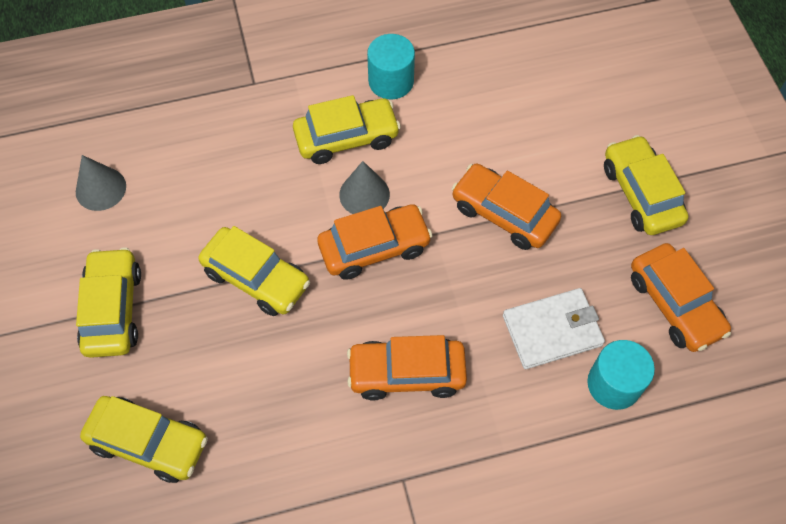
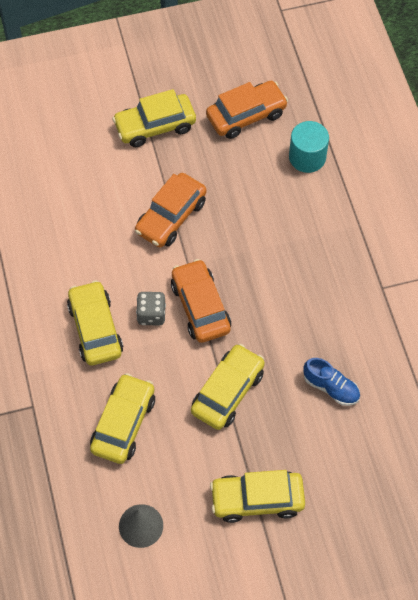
camera: 90 degrees left, 0 degrees up
yellow car [80,396,208,483] -> yellow car moved to [90,373,155,464]
grey cone [339,161,390,214] -> grey dice [136,292,166,325]
orange car [347,335,467,401] -> none
turquoise cylinder [367,34,415,99] -> none
white wallet [503,288,605,369] -> none
none -> blue shoe [303,358,360,406]

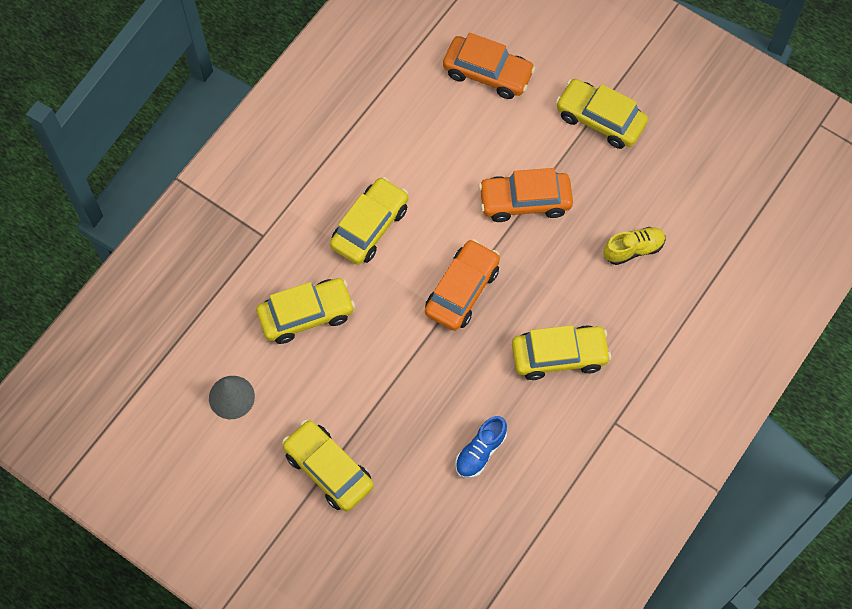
camera: 50 degrees right, 5 degrees up
grey dice [136,292,166,325] -> none
yellow car [191,344,265,430] -> yellow car moved to [512,325,611,380]
orange car [206,81,288,139] -> orange car moved to [443,33,535,99]
turquoise cylinder [289,121,329,173] -> none
blue shoe [303,358,360,406] -> blue shoe turned 45 degrees clockwise [455,416,507,478]
none -> yellow shoe [603,227,666,265]

